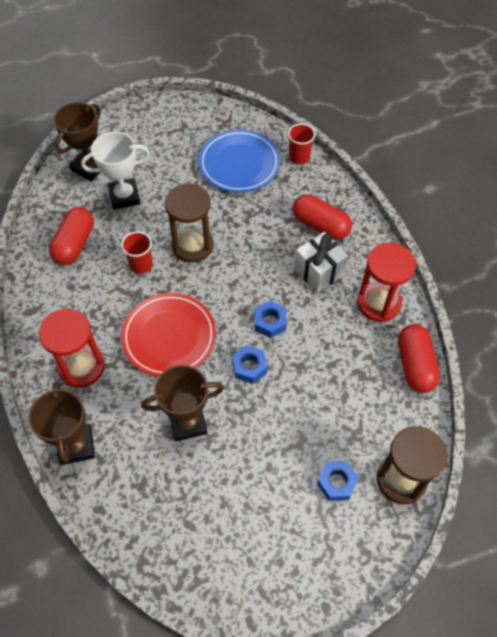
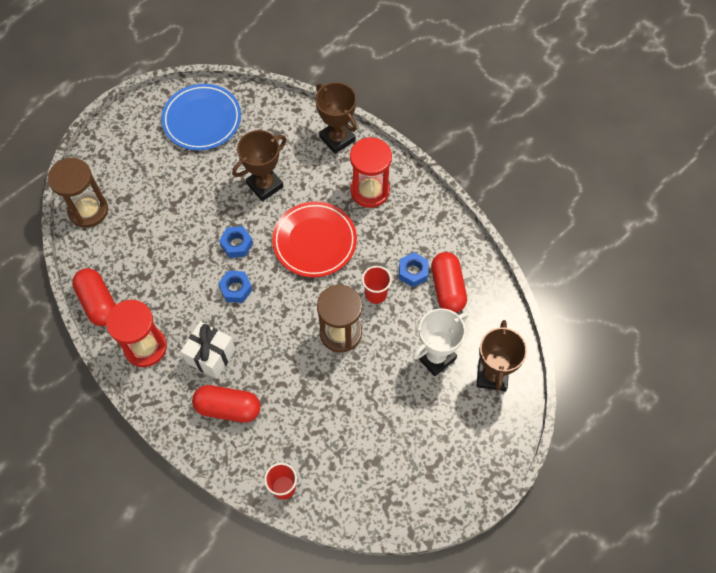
camera: 155 degrees right, 5 degrees up
blue plate [199,129,280,192] -> blue plate moved to [161,84,241,150]
blue nut [317,461,359,501] -> blue nut moved to [399,252,428,287]

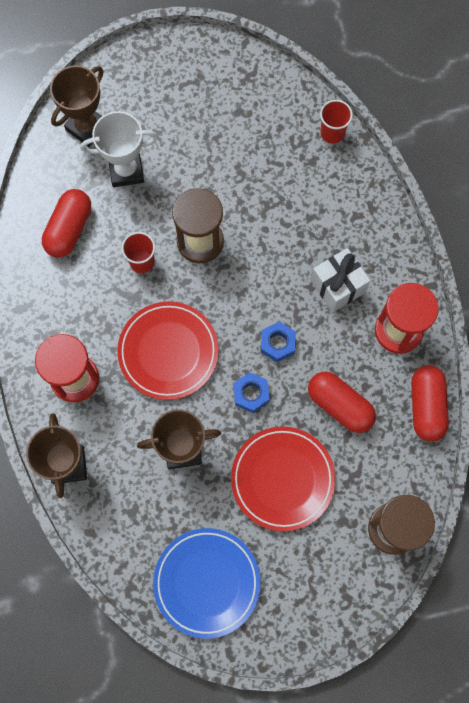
camera: 150 degrees left, 10 degrees up
red capsule [192,385,261,423] -> red capsule moved to [308,372,376,433]
blue nut [399,252,428,287] -> none
none -> red plate [231,426,336,531]

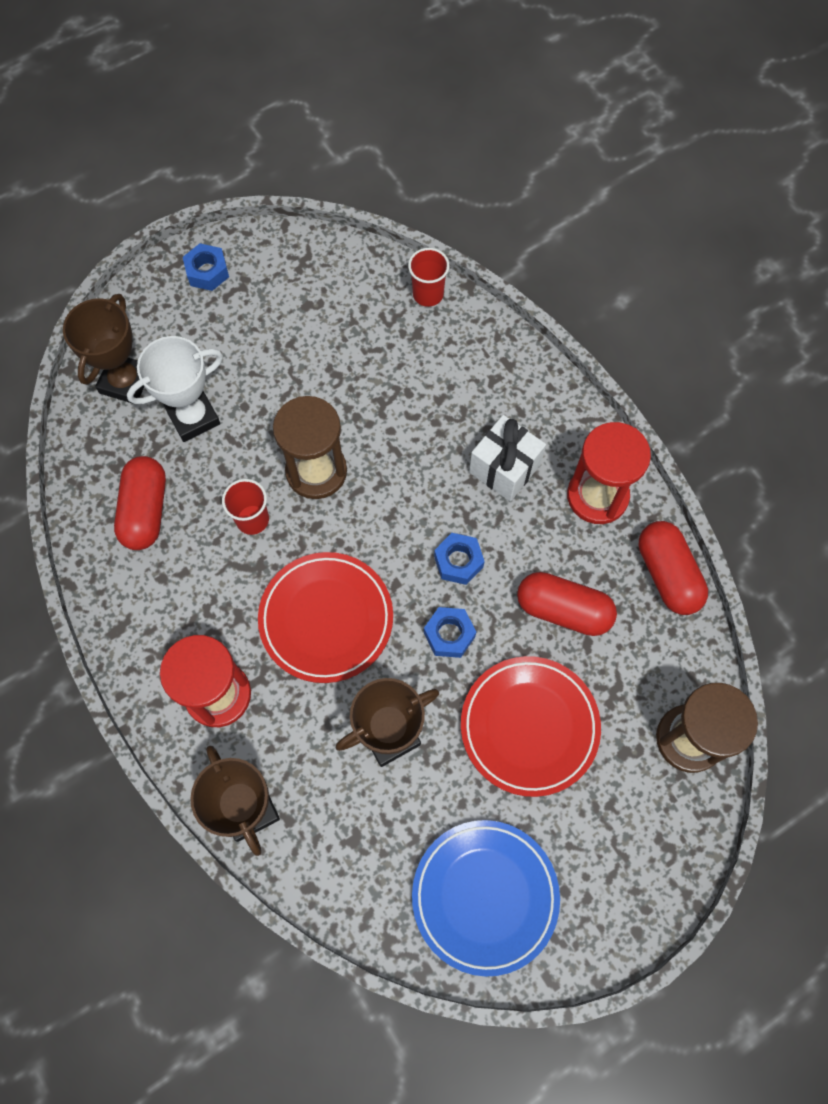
camera: 20 degrees left, 5 degrees down
none -> blue nut [183,243,229,291]

